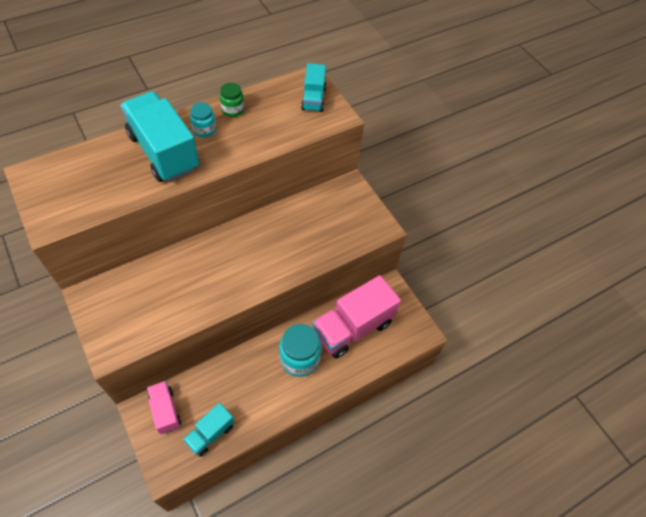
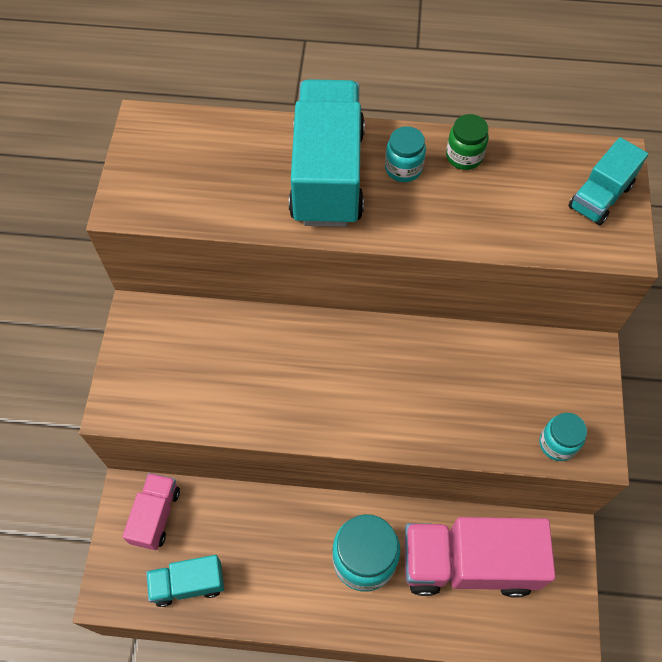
camera: 40 degrees right, 5 degrees up
none -> turquoise jar [539,413,587,461]

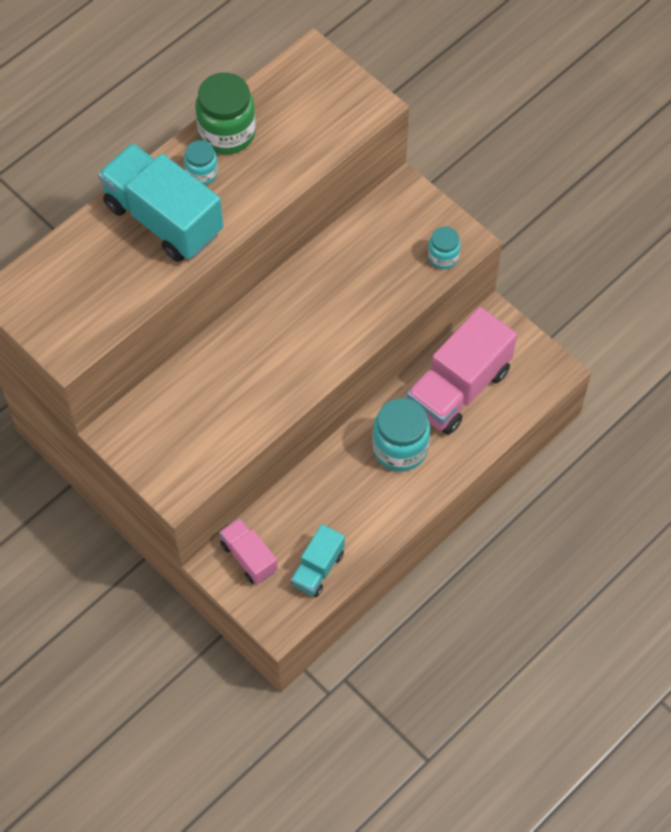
camera: 50 degrees left, 0 degrees up
green jar [446,114,489,170] -> green jar [195,73,256,154], size x1.79
turquoise truck [568,137,648,225] -> none

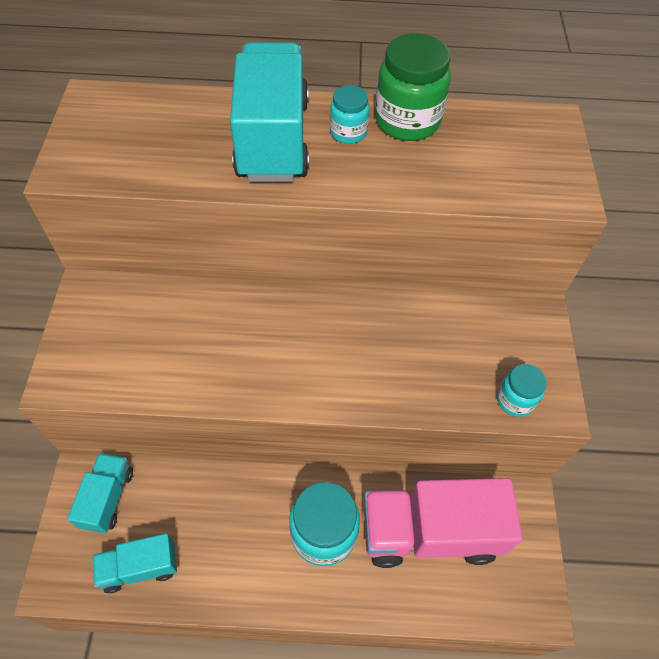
camera: 45 degrees right, 5 degrees down
pink truck [219,518,278,584] -> turquoise truck [67,453,133,533]

